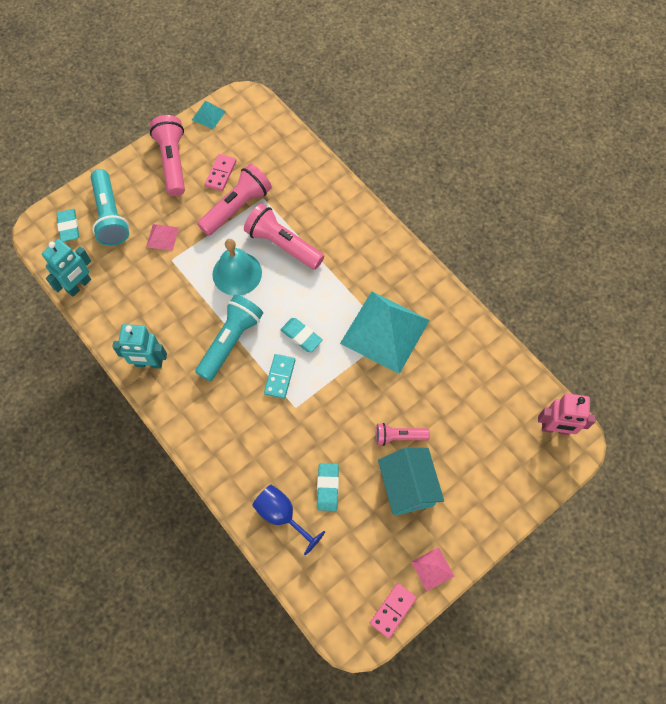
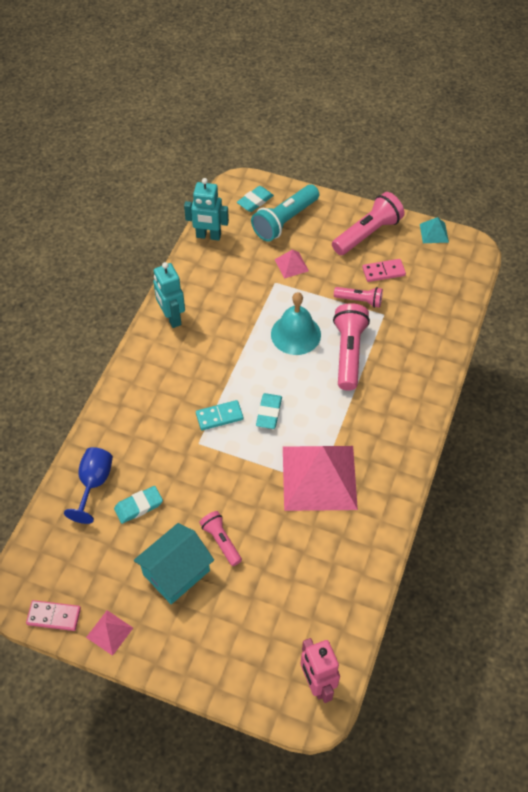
camera: 60 degrees right, 10 degrees down
turquoise flashlight [195,295,263,381] -> none
pink flashlight [197,164,272,236] -> pink flashlight [334,287,383,308], size x0.58
turquoise pyramid [340,291,430,374] -> pink pyramid [283,446,358,511]

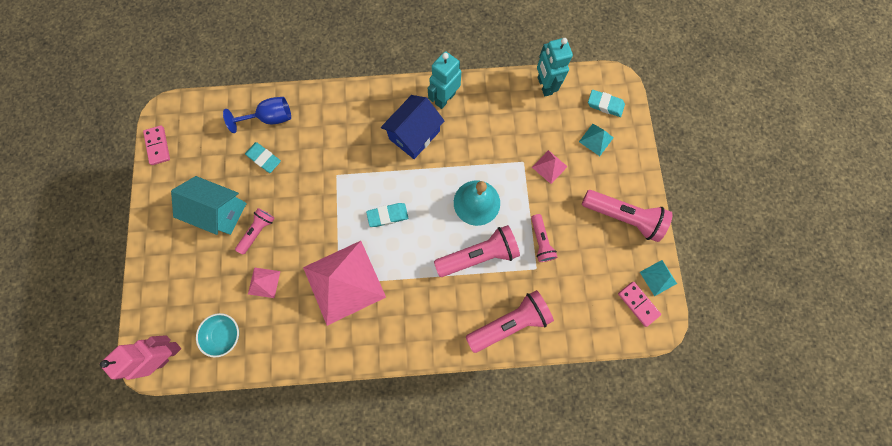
camera: 65 degrees right, 20 degrees up
pink pyramid [86,610,133,656] -> pink pyramid moved to [248,267,281,298]
turquoise domino [196,400,244,430] -> none
turquoise flashlight [251,185,319,242] -> turquoise pyramid [579,124,613,156]
pink domino [362,259,406,282] -> pink domino moved to [618,282,661,327]
none -> turquoise bowl [196,313,239,358]
none -> blue house [381,95,444,159]
none -> pink flashlight [466,290,554,353]

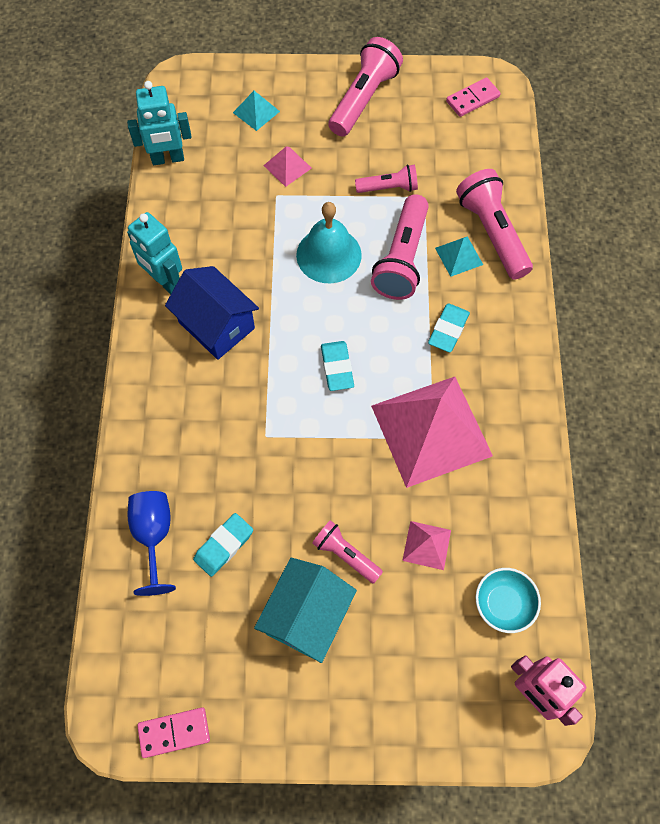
camera: 85 degrees left, 10 degrees down
pink flashlight [434,225,520,277] -> pink flashlight turned 150 degrees counterclockwise [371,194,429,300]
turquoise eraser [588,90,625,117] -> turquoise eraser moved to [428,303,470,352]
turquoise pyramid [640,260,677,296] -> turquoise pyramid moved to [435,236,483,277]

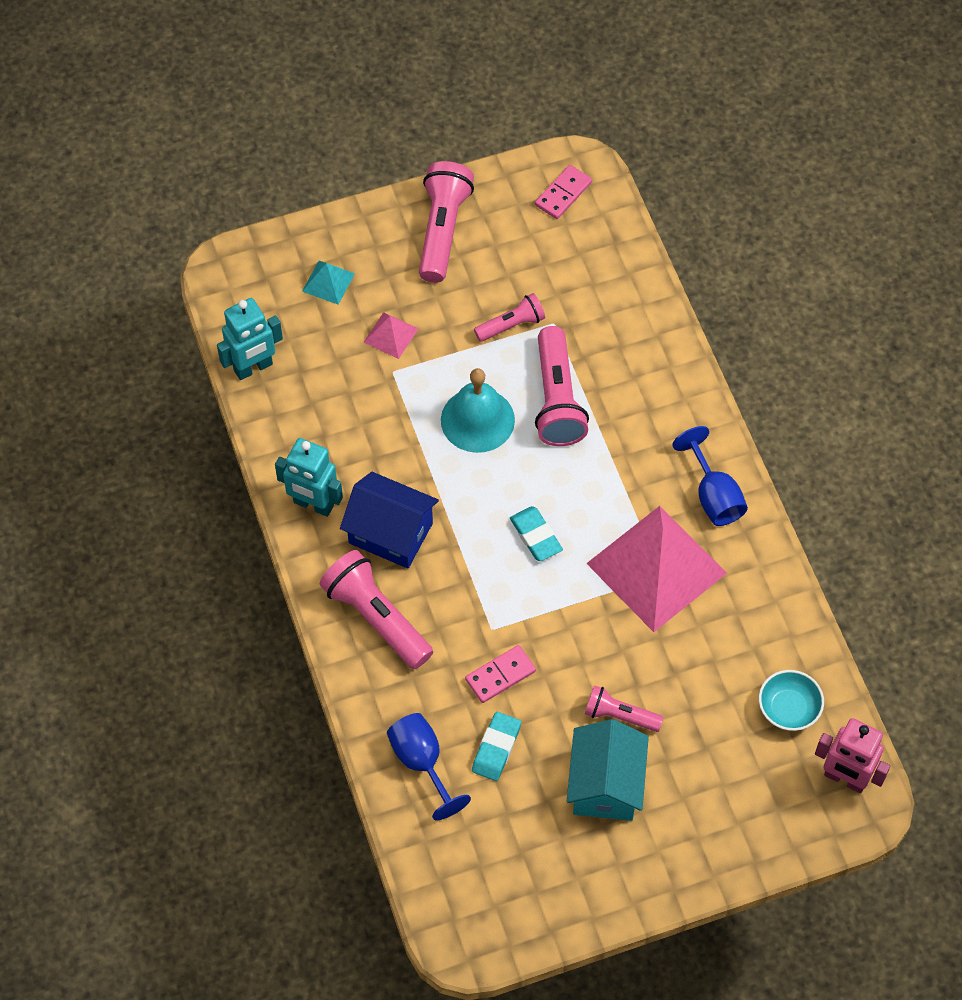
camera: 20 degrees left, 5 degrees down
pink domino [137,707,210,758] -> pink domino moved to [465,645,536,703]
pink pyramid [402,521,451,570] -> none
turquoise eraser [428,303,470,352] -> none
turquoise pyramid [435,236,483,277] -> none
pink flashlight [456,169,533,280] -> pink flashlight moved to [319,550,433,669]
none -> blue goblet [672,426,748,526]

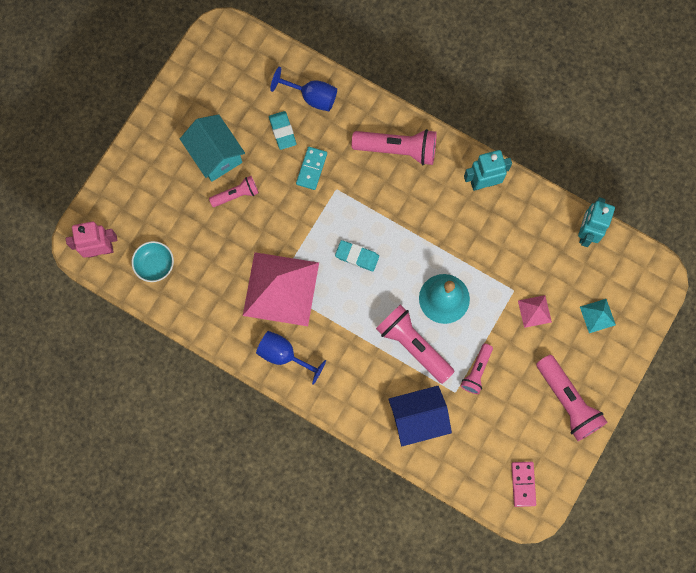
camera: 140 degrees right, 15 degrees up
blue house [340,472,439,568] -> blue house moved to [388,386,452,446]
pink domino [465,645,536,703] -> turquoise domino [296,147,327,190]

